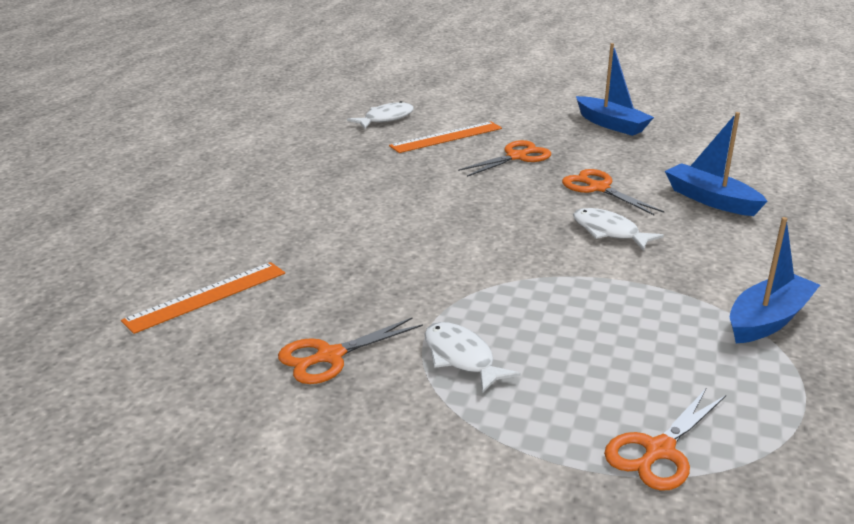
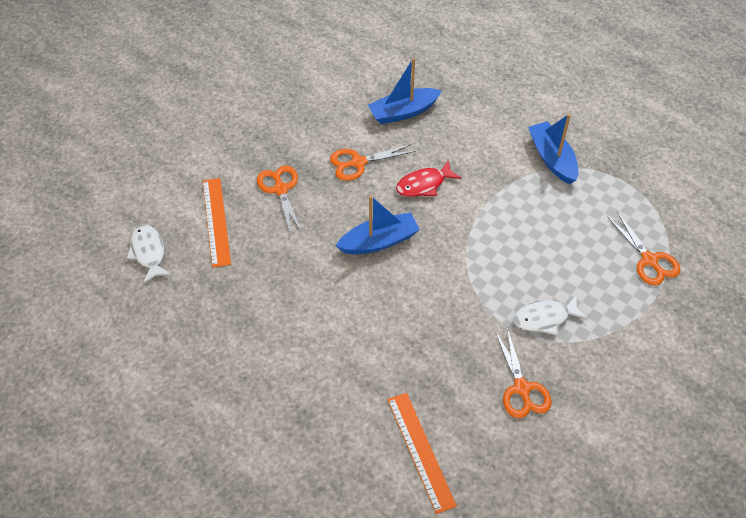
camera: 70 degrees left, 25 degrees up
white fish [573,208,664,251] -> red fish [396,161,461,197]
blue boat [576,43,654,136] -> blue boat moved to [336,195,420,254]

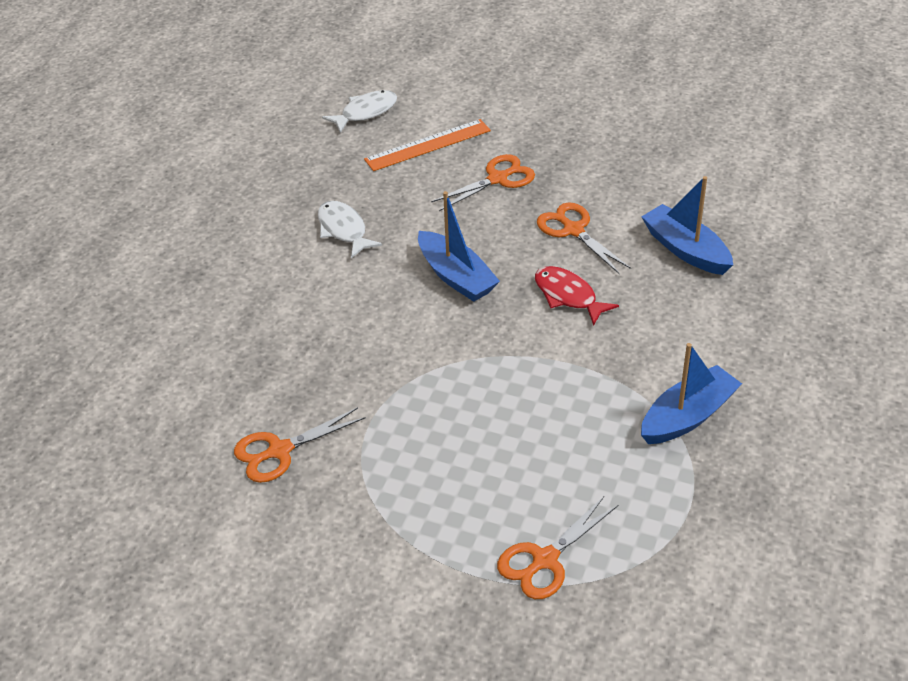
camera: 75 degrees right, 10 degrees down
orange ruler [388,393,457,514] -> none
white fish [513,294,588,335] -> white fish moved to [318,201,382,258]

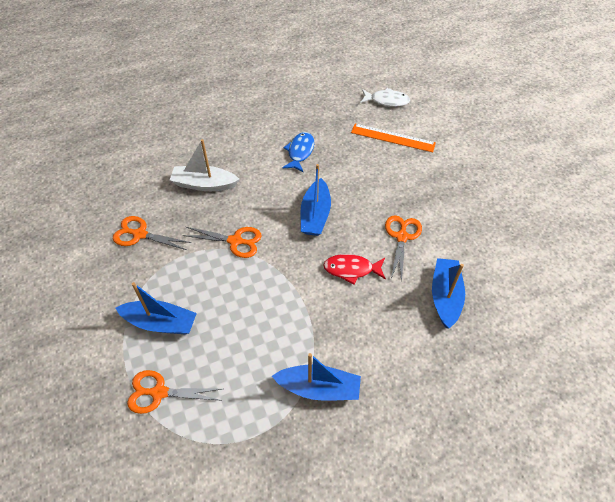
camera: 45 degrees right, 10 degrees up
white fish [318,201,382,258] -> blue fish [282,132,314,173]
orange scissors [431,154,535,211] -> orange scissors moved to [182,227,262,258]
red fish [535,266,619,326] -> red fish turned 90 degrees counterclockwise [323,254,386,284]
none -> blue boat [115,282,197,335]
none -> white boat [170,139,240,191]

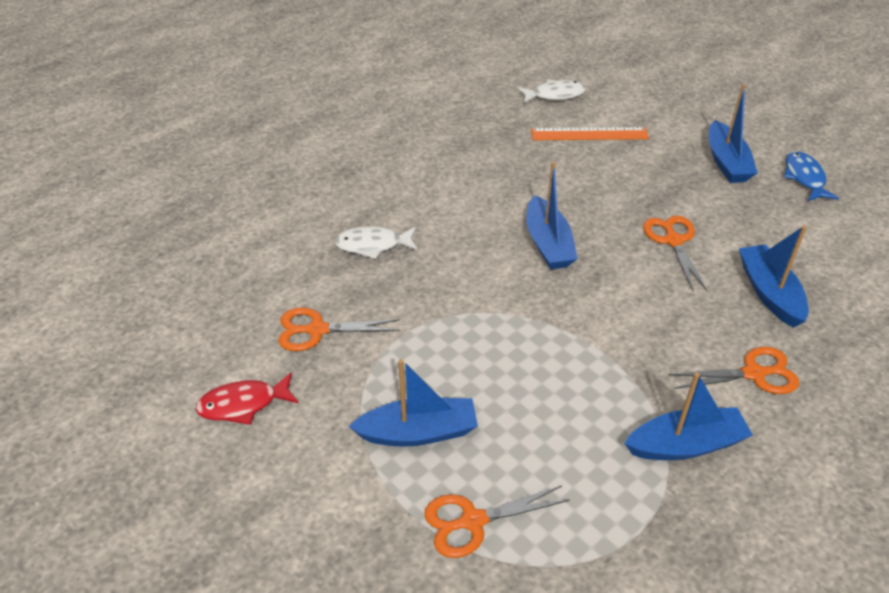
camera: 20 degrees left, 10 degrees down
white boat [170,139,240,191] -> white fish [334,226,418,259]
orange scissors [182,227,262,258] -> orange scissors moved to [668,347,799,394]
blue fish [282,132,314,173] -> blue fish moved to [784,151,839,201]
red fish [323,254,386,284] -> red fish moved to [195,372,299,425]
none -> blue boat [709,84,758,183]

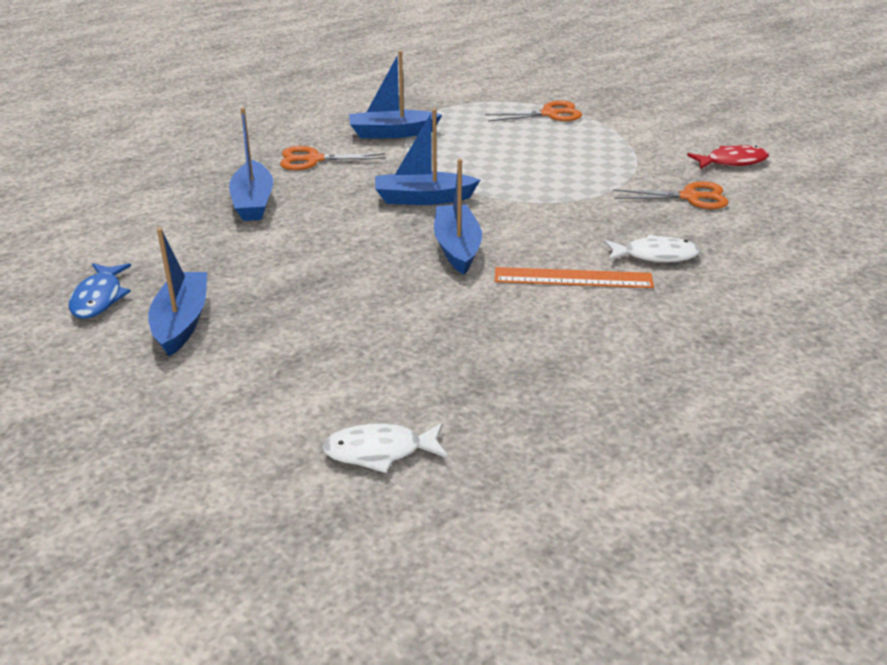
camera: 175 degrees left, 10 degrees down
blue boat [348,359,478,447] -> blue boat moved to [375,109,480,205]
orange ruler [531,127,649,140] -> orange ruler moved to [495,267,654,288]
orange scissors [643,216,707,291] -> none

